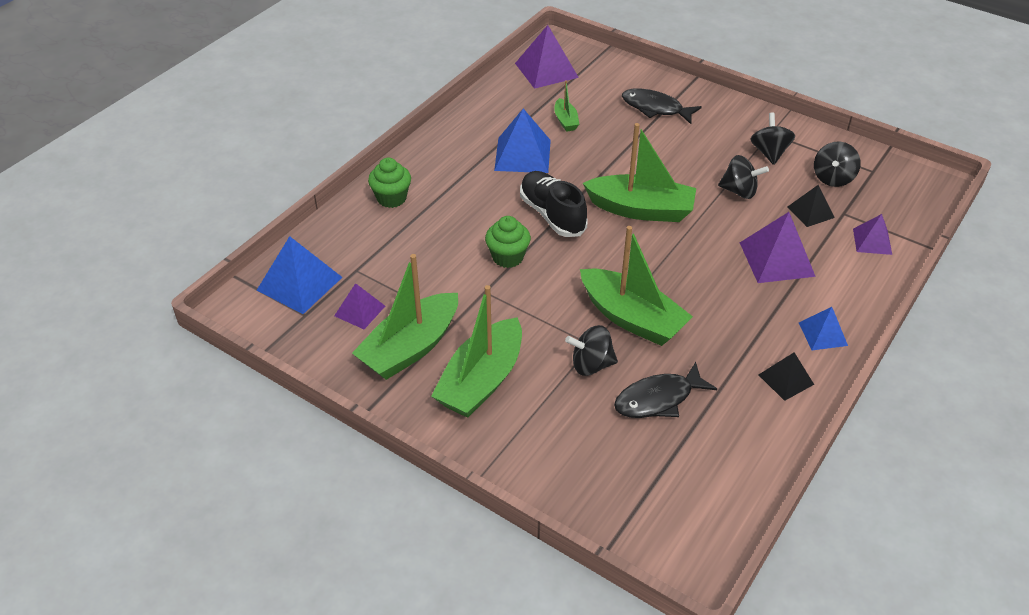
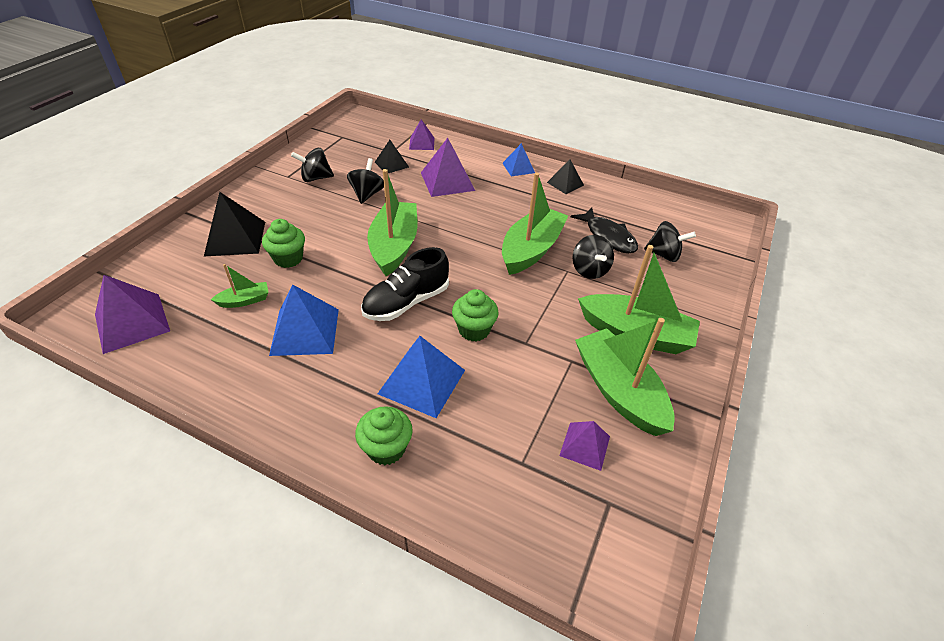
camera: 100 degrees left, 0 degrees up
blue pyramid [256,236,342,314] -> blue pyramid moved to [378,336,465,418]
green boat [352,254,458,380] -> green boat turned 150 degrees counterclockwise [575,318,675,436]
black fish [622,89,702,124] -> black pyramid [204,192,265,256]
black spinning top [814,142,861,187] -> black spinning top moved to [644,221,696,262]
none -> green cupcake [262,219,305,268]

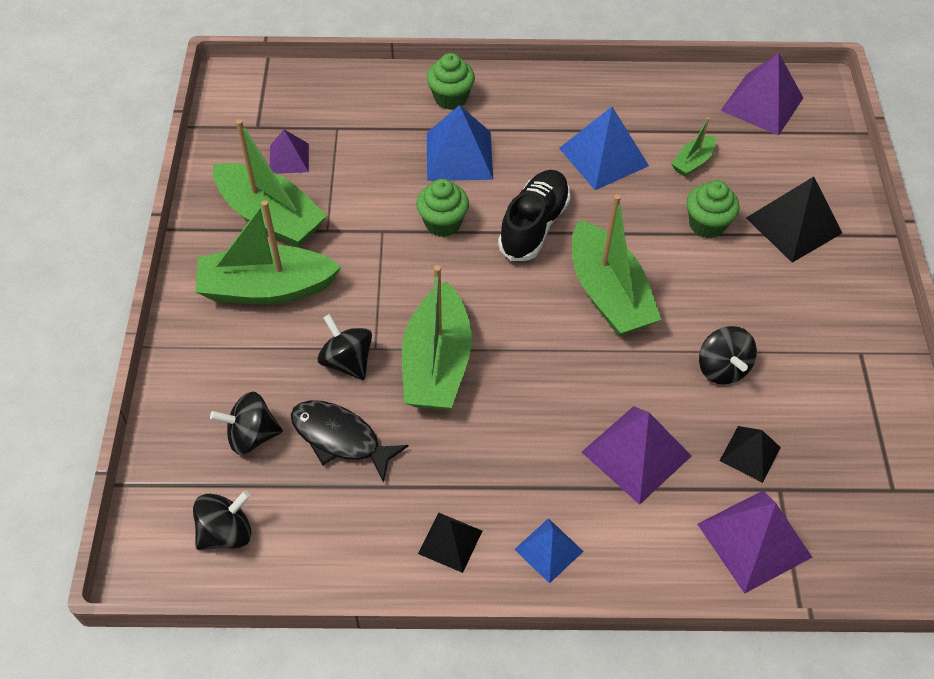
camera: 155 degrees right, 10 degrees up
black spinning top [291,148,334,182] -> black spinning top moved to [193,490,252,550]
purple pyramid [409,119,435,150] -> purple pyramid [697,490,812,594], size x1.68

